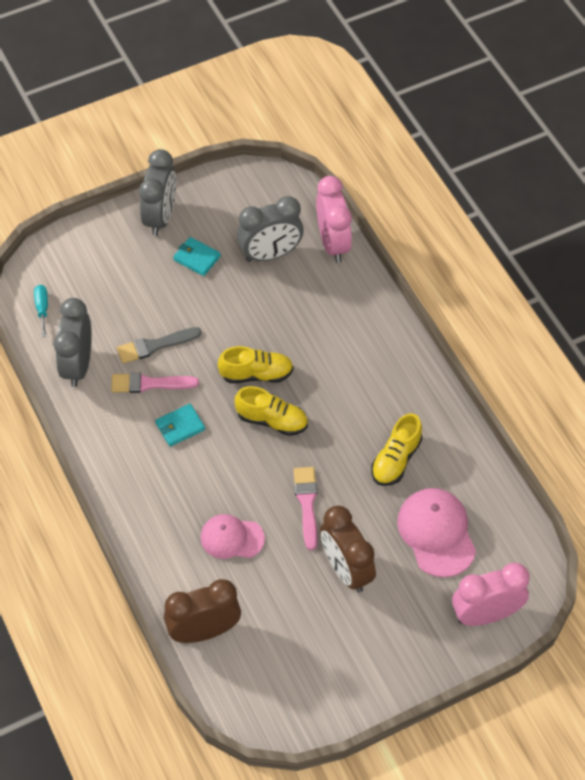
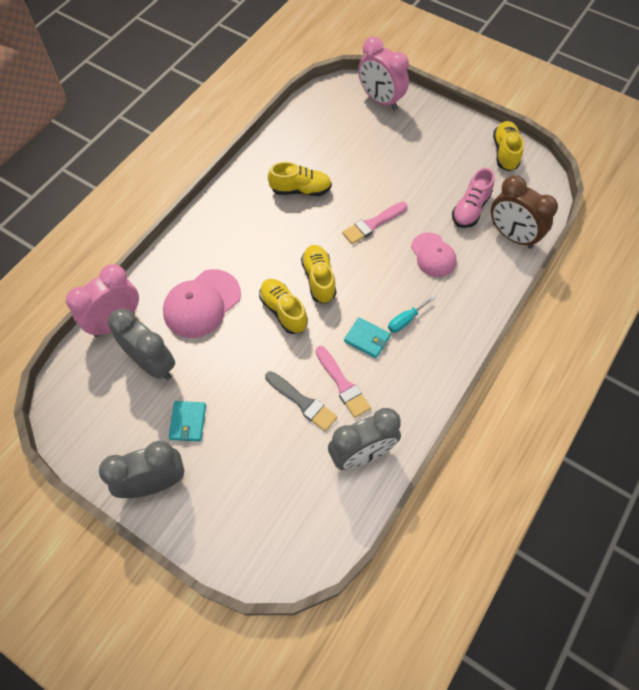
camera: 120 degrees left, 5 degrees up
turquoise screwdriver [34,285,48,337] -> turquoise screwdriver moved to [388,296,435,333]
brown clock [320,506,376,592] -> none
pink cap [397,488,476,577] -> pink cap moved to [163,269,241,338]
none -> pink shoe [452,168,494,228]
none -> yellow shoe [493,121,524,171]

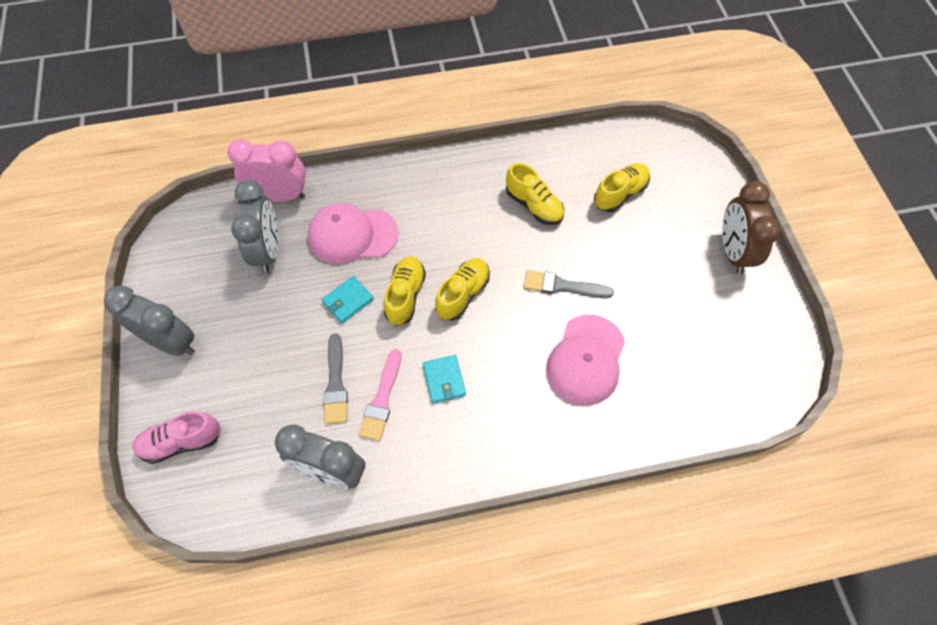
camera: 45 degrees right, 0 degrees up
turquoise wallet [169,401,206,441] -> turquoise wallet moved to [322,276,374,323]
pink brush [342,202,407,244] -> grey brush [524,270,614,298]
pink clock [358,37,409,110] -> none
turquoise screwdriver [388,296,435,333] -> none
pink cap [411,233,457,277] -> pink cap [546,315,625,406], size x1.51
pink shoe [452,168,494,228] -> pink shoe moved to [132,411,221,464]
brown clock [491,175,558,249] -> brown clock moved to [722,181,781,274]
yellow shoe [493,121,524,171] -> yellow shoe moved to [594,163,650,212]

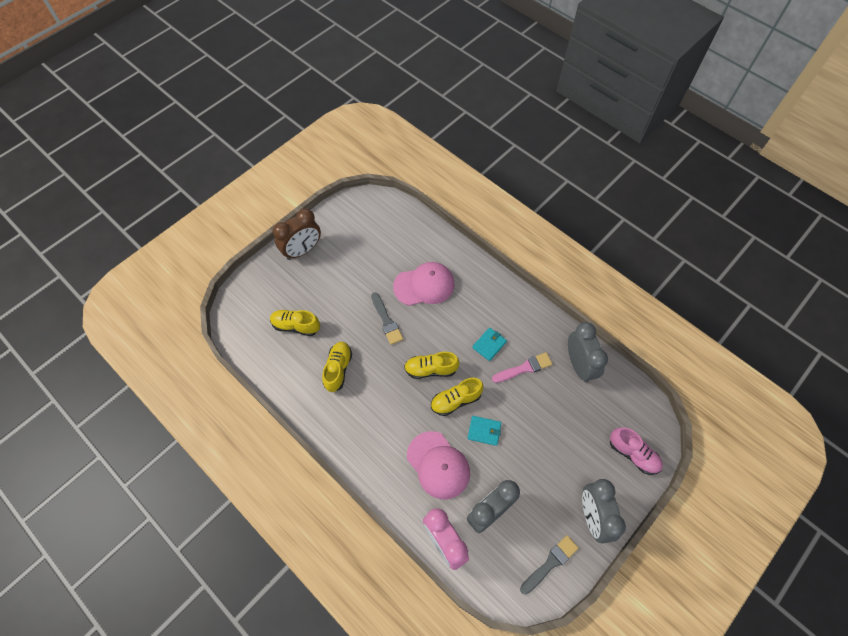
camera: 125 degrees left, 0 degrees up
grey brush [323,333,348,424] -> grey brush moved to [520,535,579,595]

